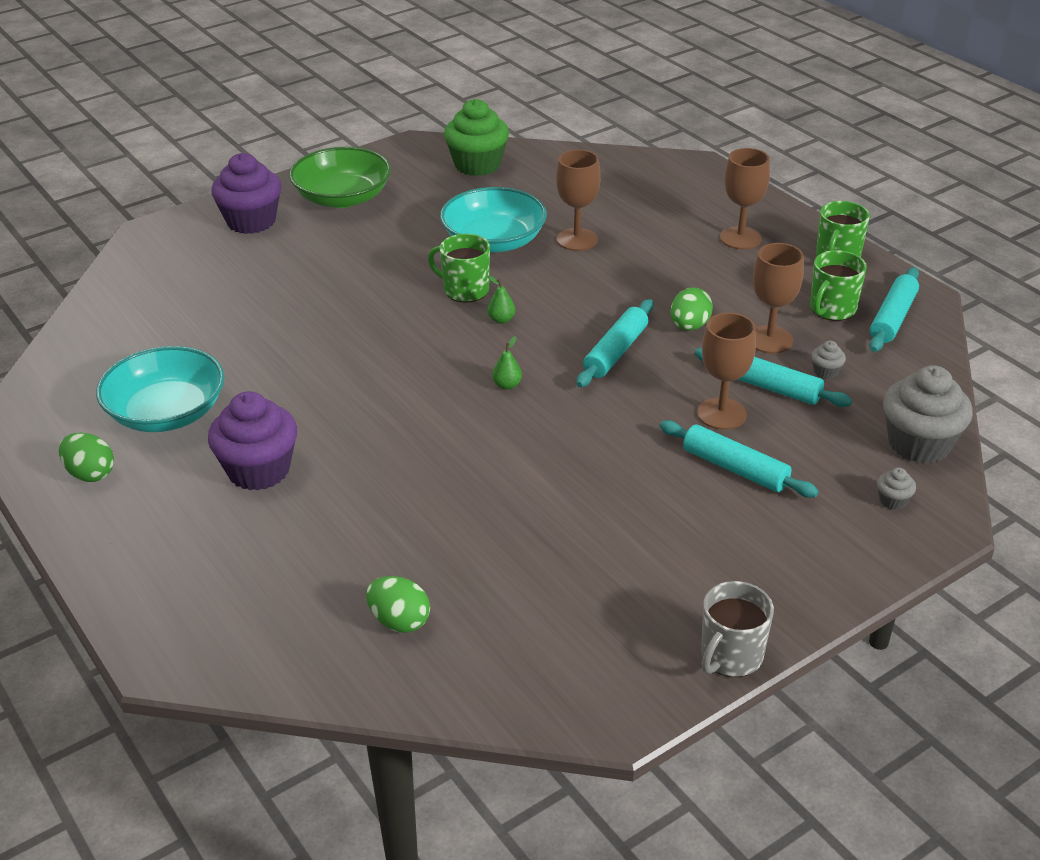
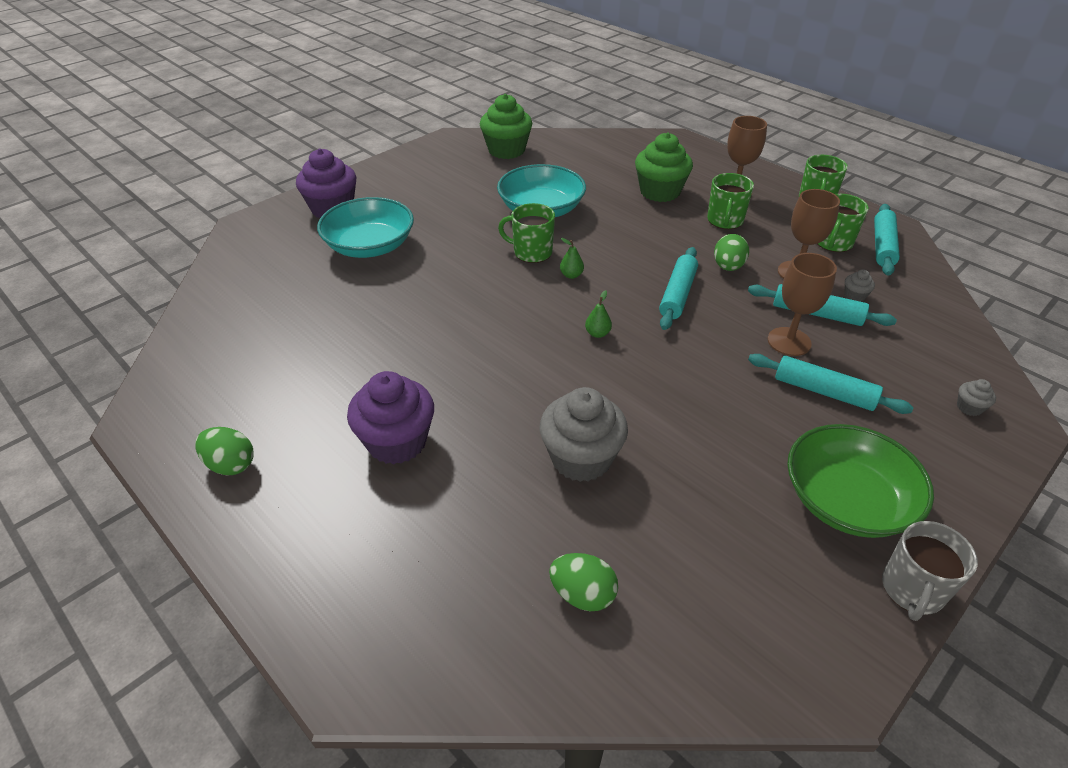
camera: 10 degrees left, 5 degrees up
turquoise bowl [96,346,225,432] -> turquoise bowl moved to [317,197,414,258]
green bowl [289,147,391,208] -> green bowl moved to [787,424,934,538]
brown goblet [556,149,601,251] -> none
grey cupcake [883,365,973,464] -> grey cupcake moved to [540,387,628,482]
none -> green cupcake [635,133,693,202]
none -> green mug [707,173,754,229]

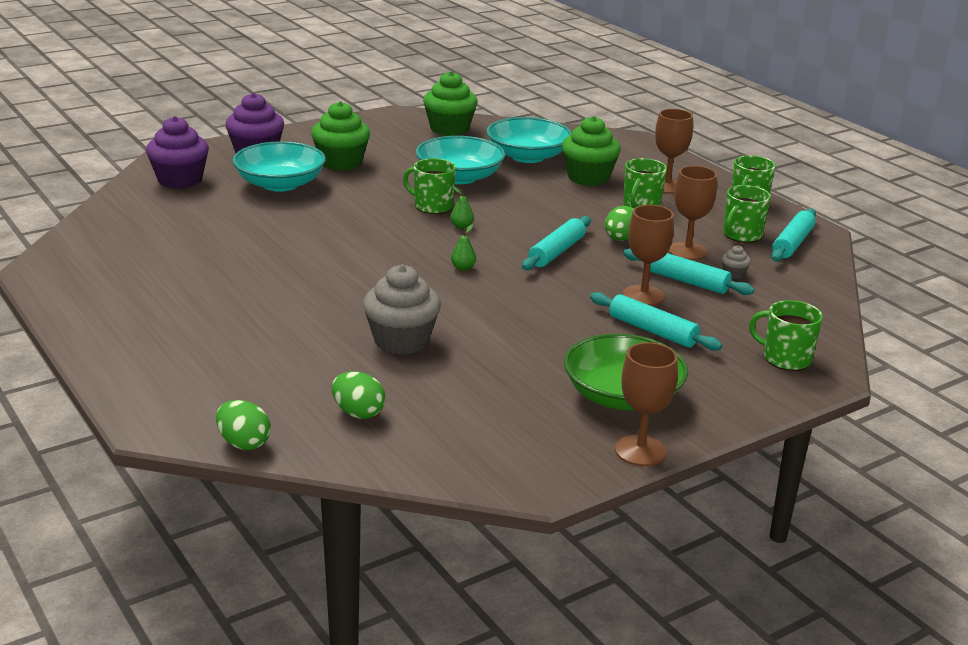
camera: 10 degrees right, 15 degrees down
green egg [195,427,254,475] -> green egg moved to [216,400,271,450]
purple cupcake [347,371,434,464] -> purple cupcake moved to [146,116,209,189]
grey mug [882,521,978,621] -> brown goblet [615,342,678,466]
grey cupcake [957,379,996,416] -> green mug [749,300,823,371]
none -> green cupcake [311,101,370,171]
none -> turquoise bowl [486,117,572,163]

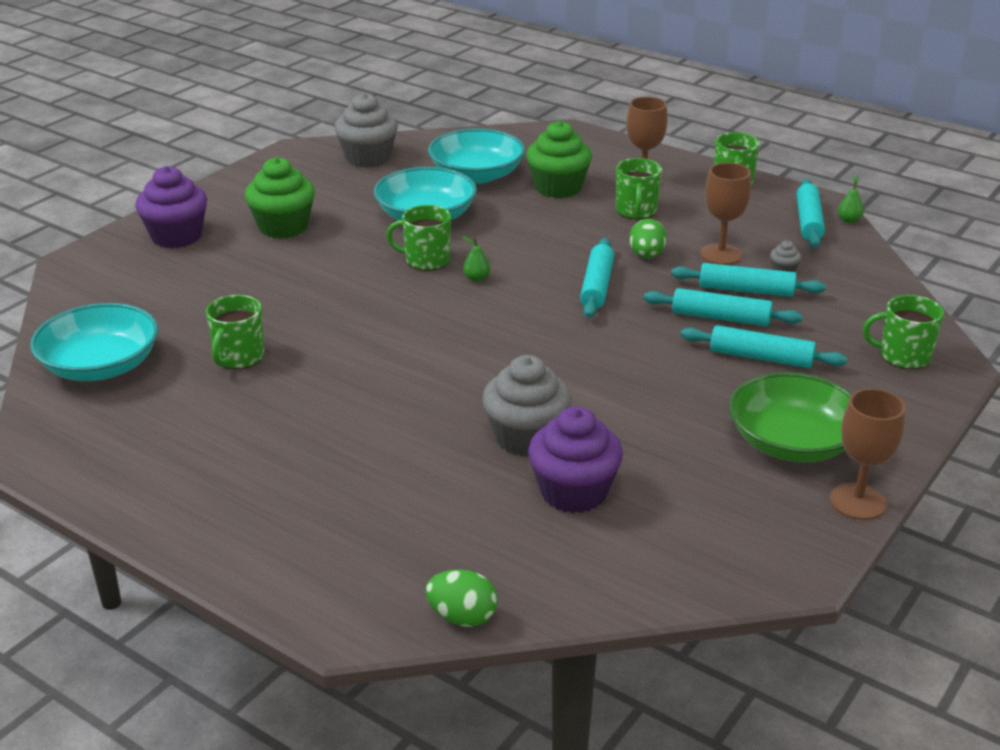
camera: 20 degrees left, 5 degrees up
purple cupcake [146,116,209,189] -> purple cupcake moved to [528,406,623,513]
turquoise bowl [233,141,326,192] -> turquoise bowl moved to [30,303,158,381]
green egg [332,371,386,419] -> none
green cupcake [423,71,478,136] -> grey cupcake [335,93,398,168]
green pear [451,224,476,271] -> green pear moved to [838,176,864,223]
brown goblet [623,205,674,306] -> turquoise rolling pin [644,288,803,326]
green mug [723,185,771,243] -> green mug moved to [206,295,265,369]

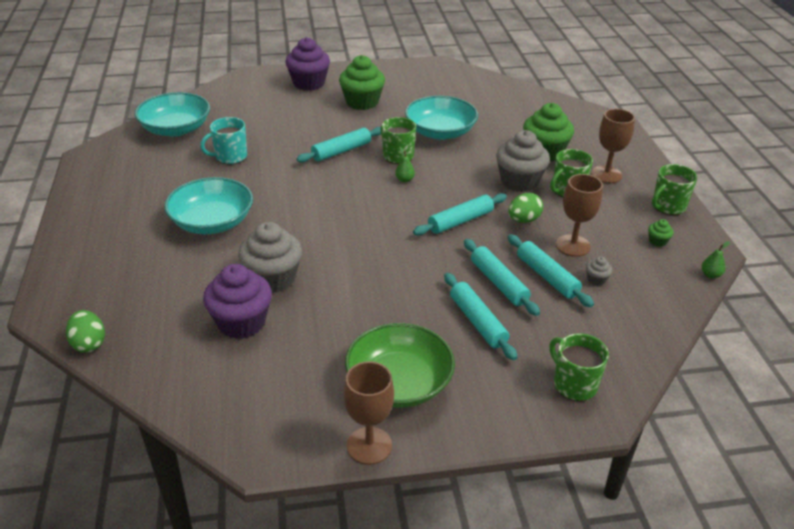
camera: 45 degrees right, 5 degrees up
green mug [206,295,265,369] -> turquoise mug [200,117,247,164]
grey cupcake [335,93,398,168] -> grey cupcake moved to [496,130,550,192]
turquoise bowl [428,129,525,184] -> turquoise bowl moved to [164,177,253,234]
turquoise rolling pin [796,179,825,247] -> turquoise rolling pin moved to [296,127,381,163]
none -> green cupcake [648,219,674,247]

